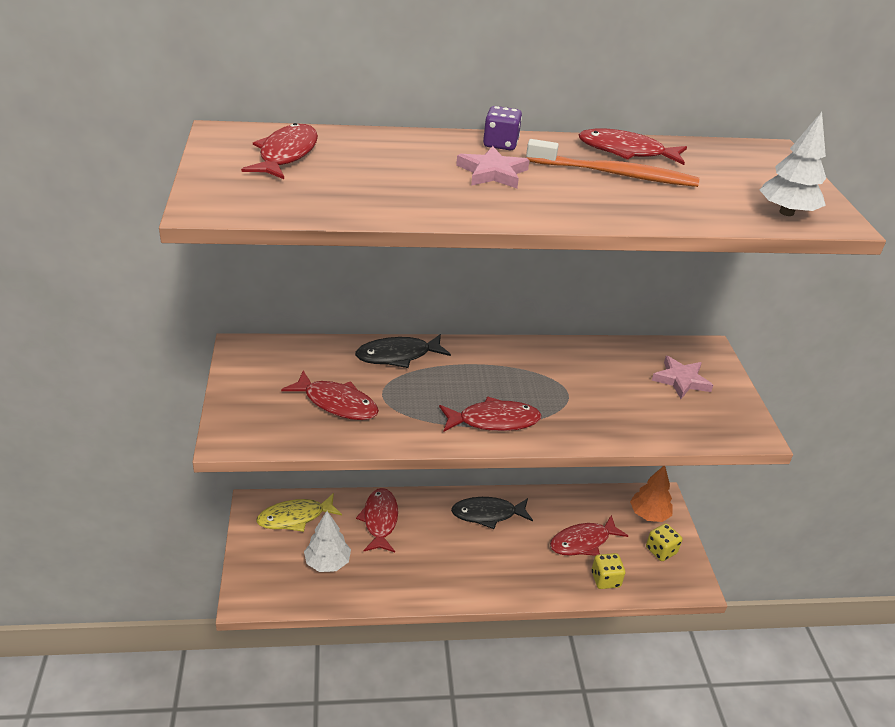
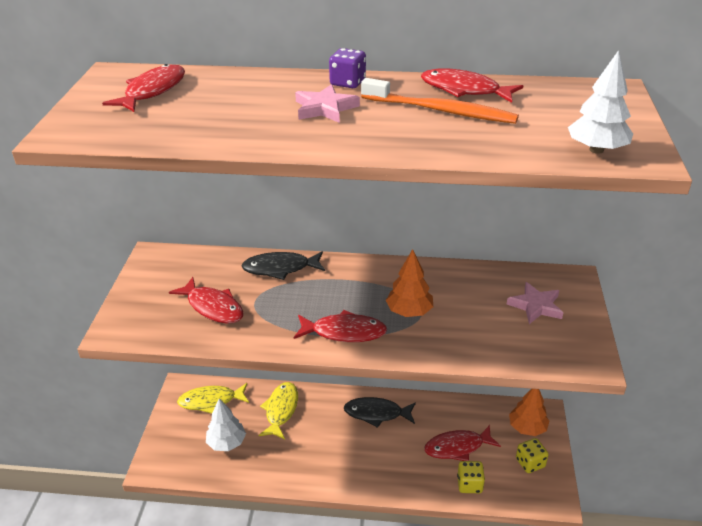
camera: 15 degrees right, 0 degrees up
red fish [356,488,398,552] -> yellow fish [259,382,298,440]
none -> orange tree [386,249,433,317]

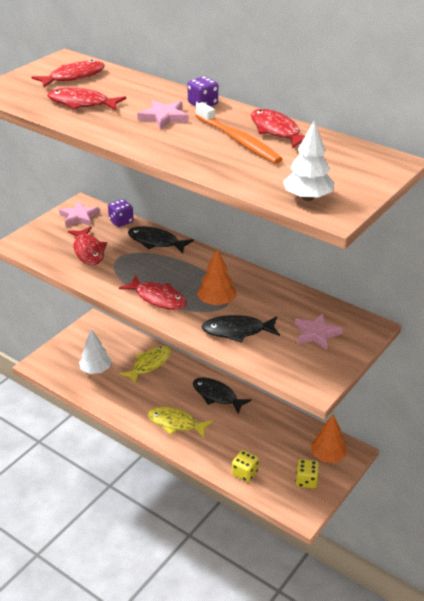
camera: 30 degrees right, 0 degrees up
yellow fish [177,383,249,414] -> yellow fish moved to [148,407,213,437]
red fish [424,425,501,461] -> red fish moved to [47,88,126,110]
none -> pink star [59,201,100,227]
none -> purple dice [108,199,134,227]
none -> black fish [202,315,280,343]

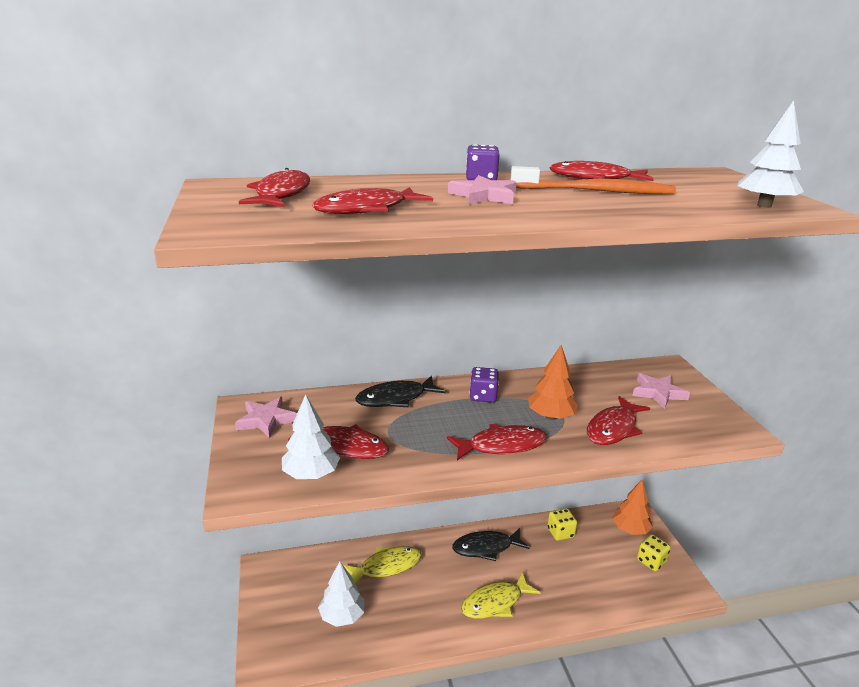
camera: 50 degrees left, 10 degrees down
purple dice [108,199,134,227] -> purple dice moved to [469,367,499,403]
yellow fish [119,346,171,384] -> yellow fish turned 75 degrees clockwise [343,546,422,584]
black fish [202,315,280,343] -> red fish [587,396,650,445]
yellow dice [232,450,259,482] -> yellow dice moved to [547,508,577,541]
none -> white tree [282,394,340,479]

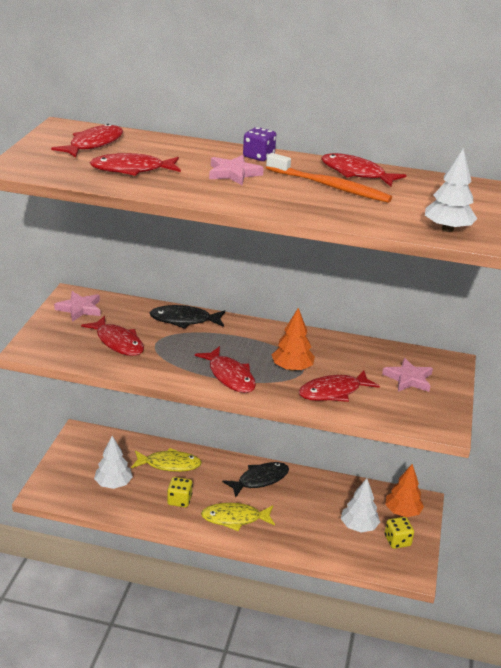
camera: 25 degrees right, 5 degrees up
white tree [282,394,340,479] -> white tree moved to [341,478,380,532]
red fish [447,424,547,460] -> red fish turned 45 degrees clockwise [195,346,256,393]
black fish [452,528,529,561] -> black fish turned 135 degrees clockwise [222,462,289,497]
purple dice [469,367,499,403] -> none
yellow dice [547,508,577,541] -> yellow dice moved to [167,477,193,507]

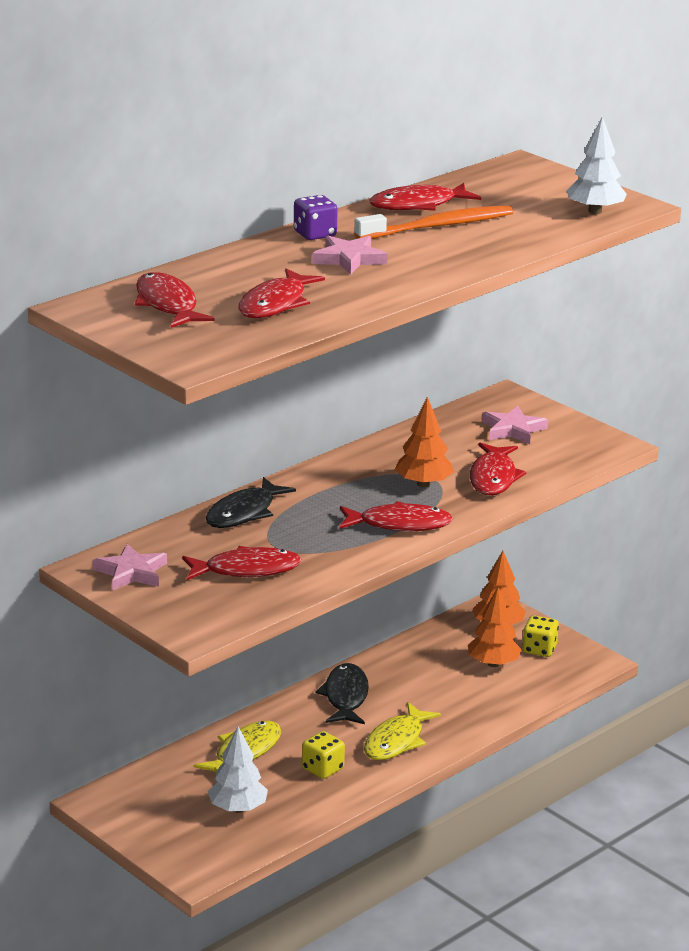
camera: 55 degrees left, 5 degrees down
white tree [341,478,380,532] -> orange tree [468,587,522,667]

